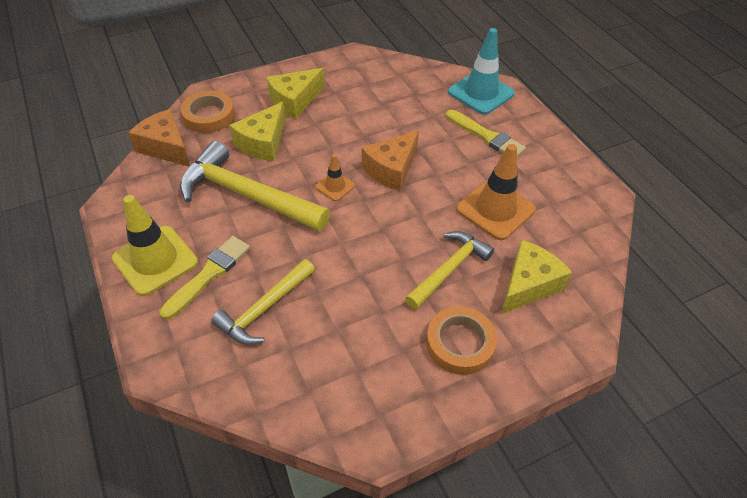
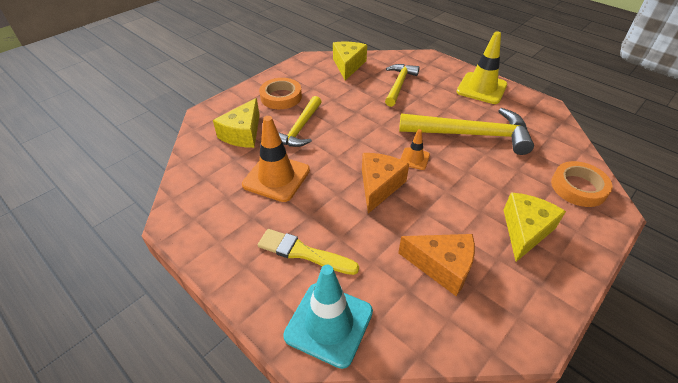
camera: 160 degrees right, 5 degrees down
orange cheese [128,109,190,166] -> orange cheese moved to [398,234,475,296]
yellow brush [160,236,250,319] -> none
yellow cheese [230,102,285,161] -> yellow cheese moved to [333,42,367,80]

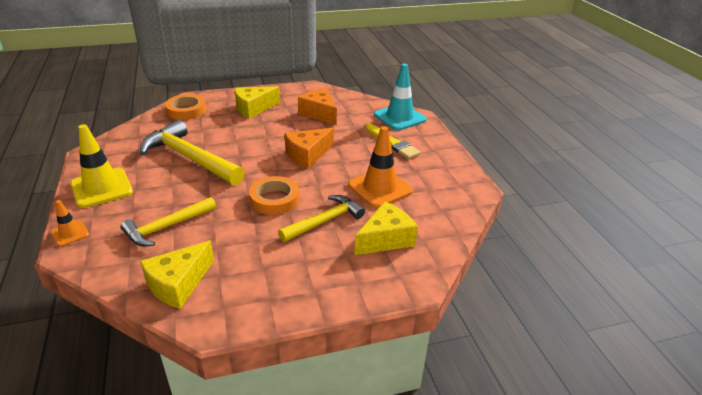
camera: 150 degrees left, 10 degrees down
orange tape [259,78,302,109] -> orange tape moved to [249,176,300,215]
orange traffic cone [400,129,430,170] -> orange traffic cone moved to [51,200,89,247]

